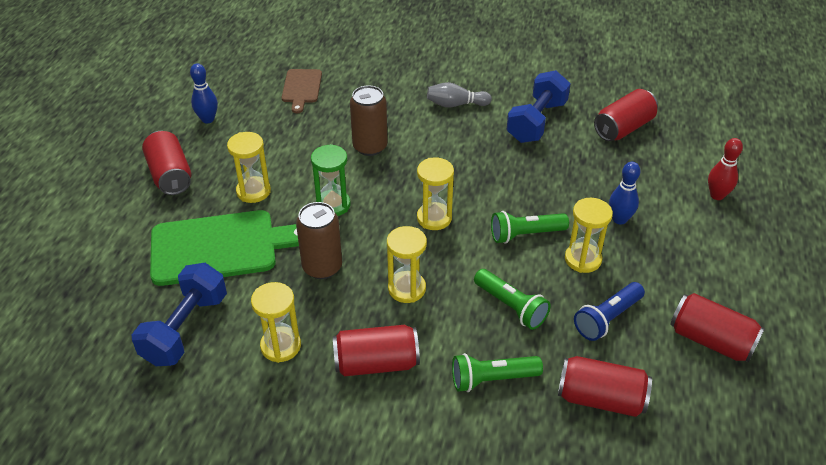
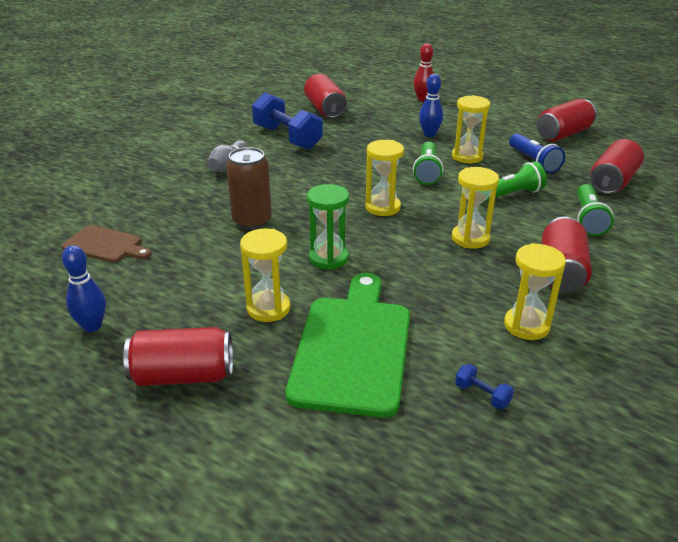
camera: 70 degrees left, 10 degrees down
blue dumbbell [131,263,227,366] -> blue dumbbell [455,364,514,409], size x0.41
brown can [296,202,342,279] -> none

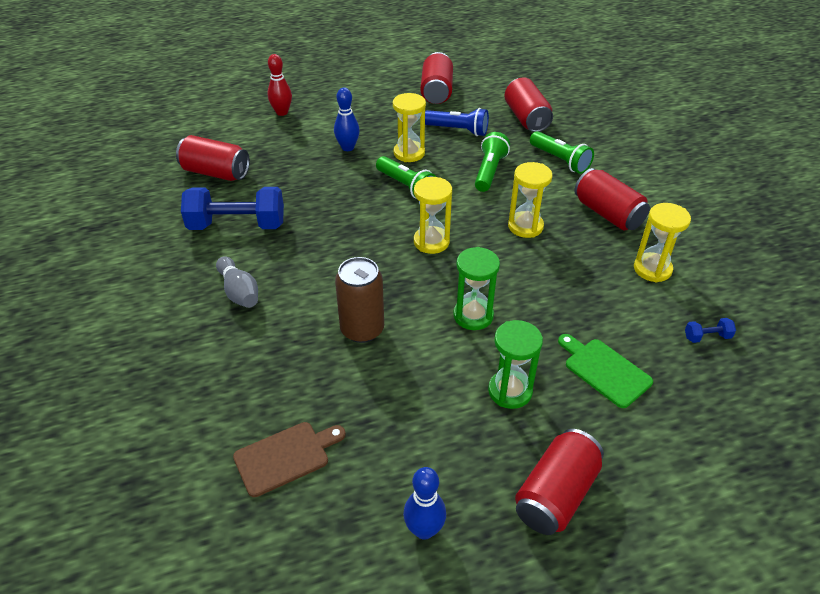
camera: 50 degrees left, 10 degrees up
yellow hourglass [240,229,291,322] -> green hourglass [488,320,543,409]
green cutting board [285,273,410,418] -> green cutting board [558,334,653,408], size x0.53

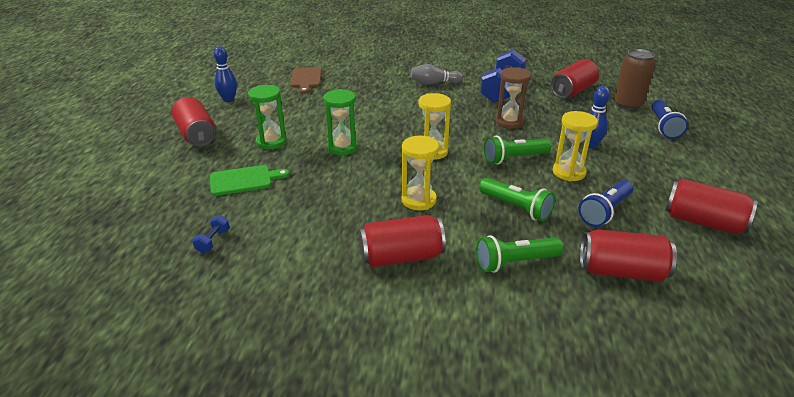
camera: 115 degrees right, 10 degrees down
red bowling pin [267,54,292,116] -> blue flashlight [651,100,688,139]
brown can [335,257,384,343] -> brown can moved to [614,49,655,110]
yellow hourglass [634,203,691,282] -> none
none -> brown hourglass [496,67,531,129]

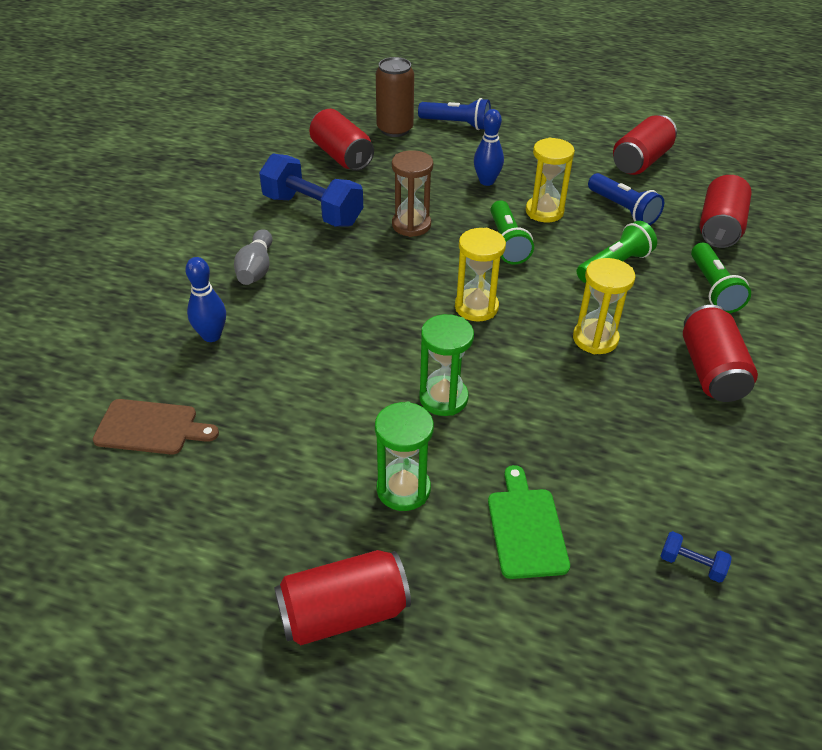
camera: 80 degrees left, 10 degrees up
blue bowling pin [213,46,237,102] -> blue bowling pin moved to [185,257,226,342]

